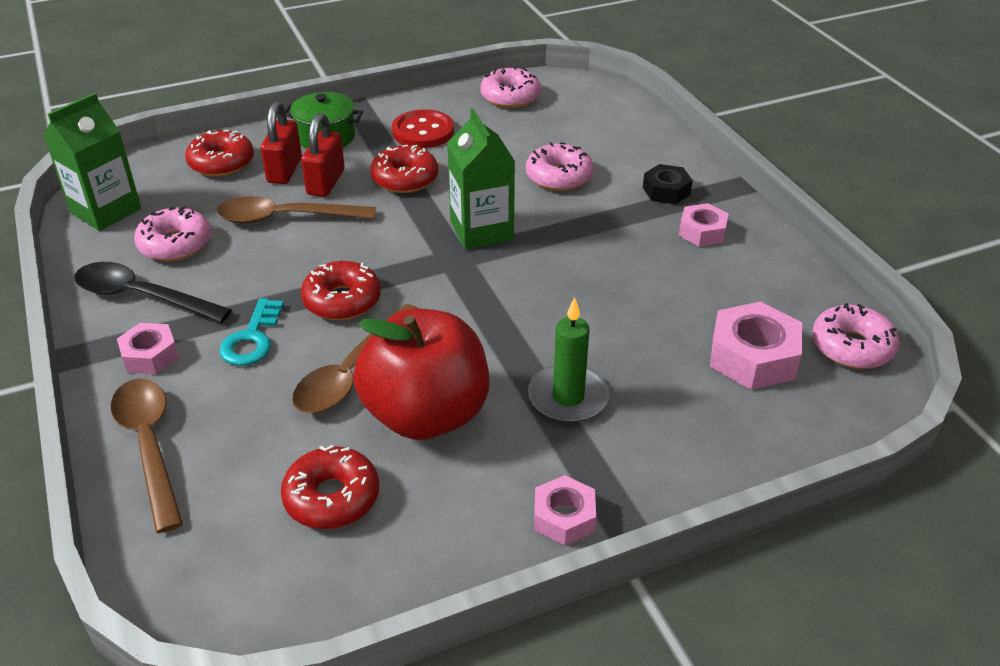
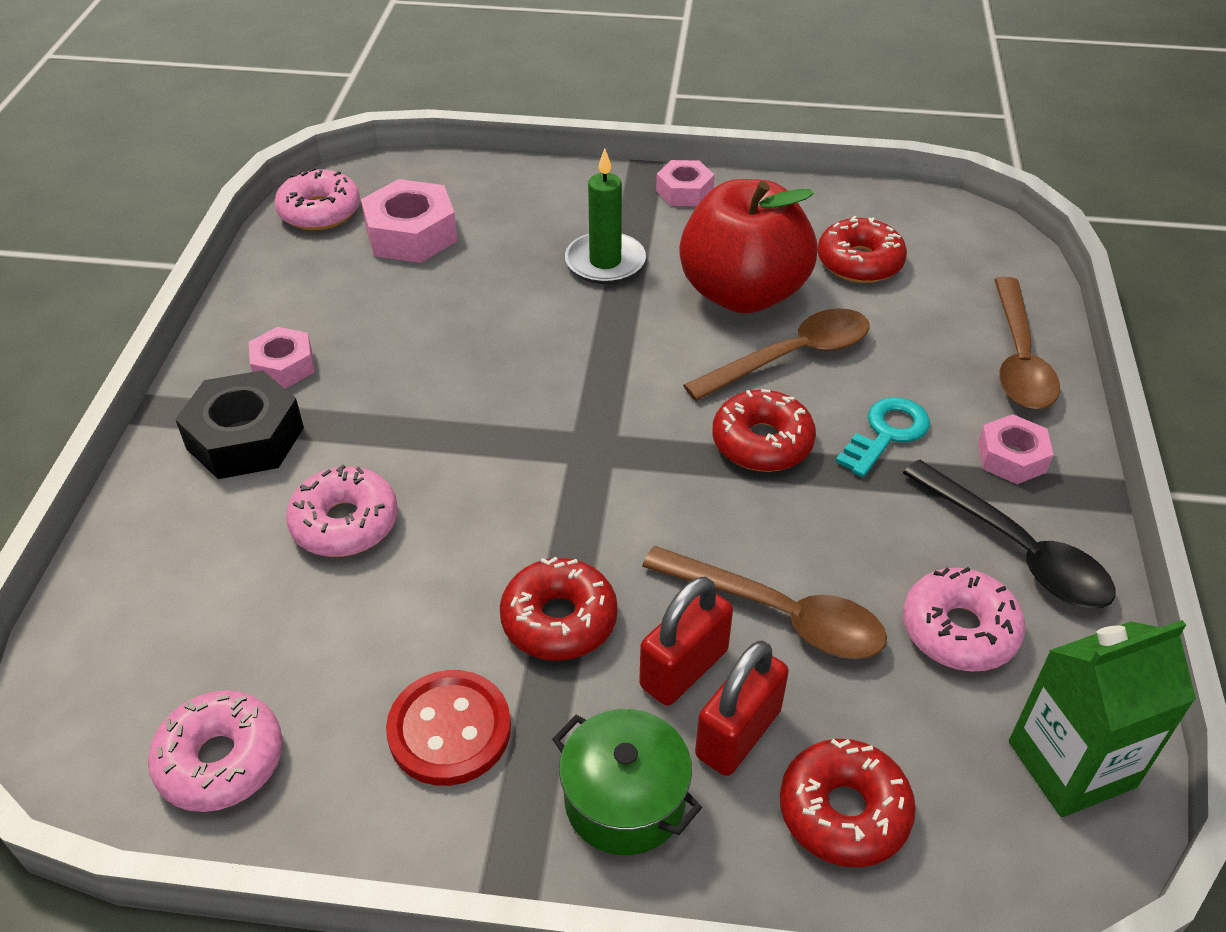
camera: 150 degrees left, 5 degrees up
green carton [447,109,515,249] -> none
black nut [643,164,693,204] -> black nut [175,370,304,479], size x1.62

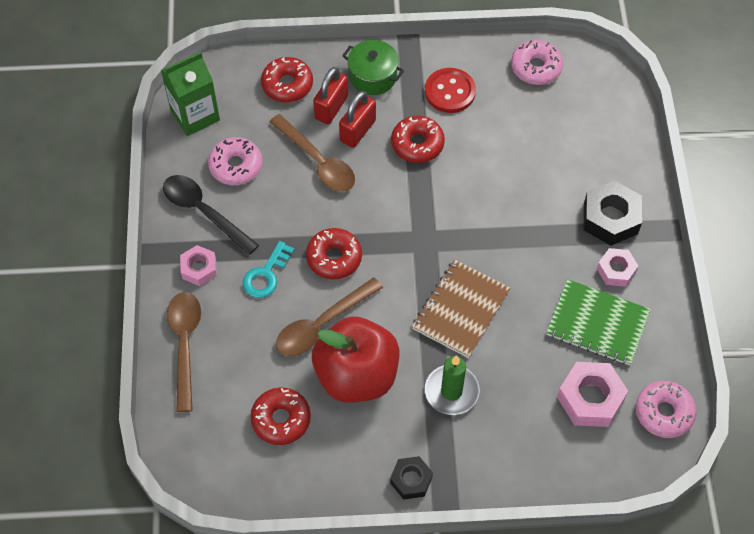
camera: 170 degrees right, 15 degrees up
pink donut [286,465,398,557] -> none
brown spoon [642,546,887,659] -> brown spoon turned 150 degrees counterclockwise [269,114,355,191]
pink nut [656,160,714,206] -> black nut [390,456,433,500]
none -> brown notebook [412,260,511,358]
none -> green notebook [546,279,651,366]

